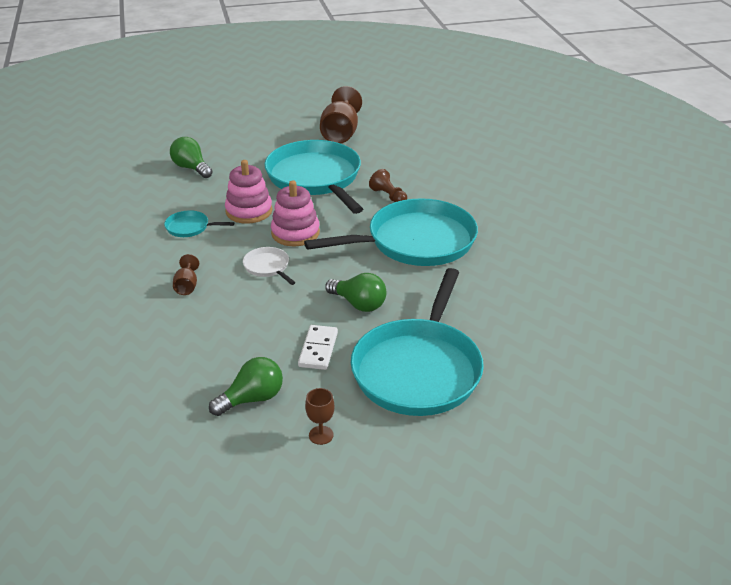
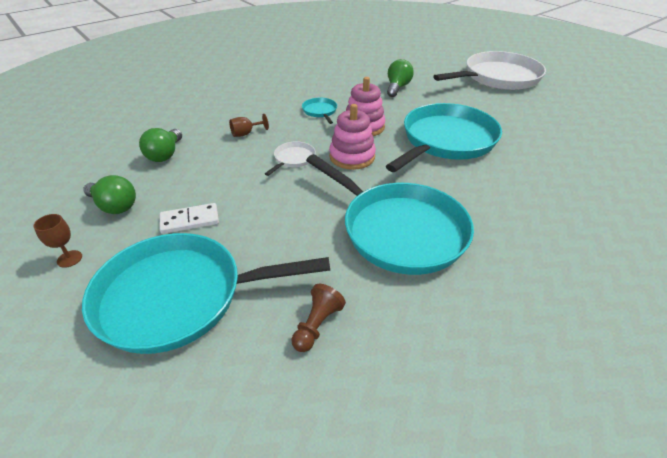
camera: 65 degrees right, 5 degrees up
brown goblet [320,86,362,144] -> none
green light bulb [325,273,386,312] -> green light bulb moved to [139,128,182,162]
brown pawn [369,169,407,202] -> brown pawn moved to [291,284,346,352]
none -> white pan [433,51,546,90]

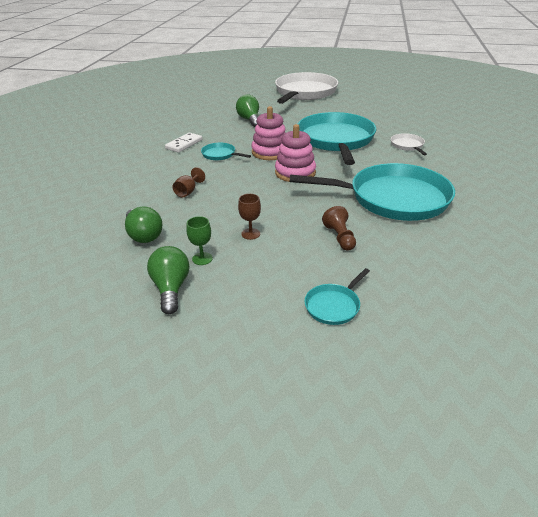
camera: 40 degrees left, 5 degrees down
brown goblet [34,214,82,268] -> brown goblet moved to [238,194,261,240]
turquoise pan [82,233,330,354] -> turquoise pan [304,268,370,325], size x0.41
green light bulb [83,175,136,214] -> green light bulb turned 90 degrees counterclockwise [147,246,189,314]
white domino [159,203,219,234] -> white domino moved to [165,133,202,153]
white pan [265,141,316,176] -> white pan moved to [391,133,427,155]
brown pawn [291,284,346,352] -> brown pawn moved to [322,206,356,251]
none -> green goblet [186,216,213,265]

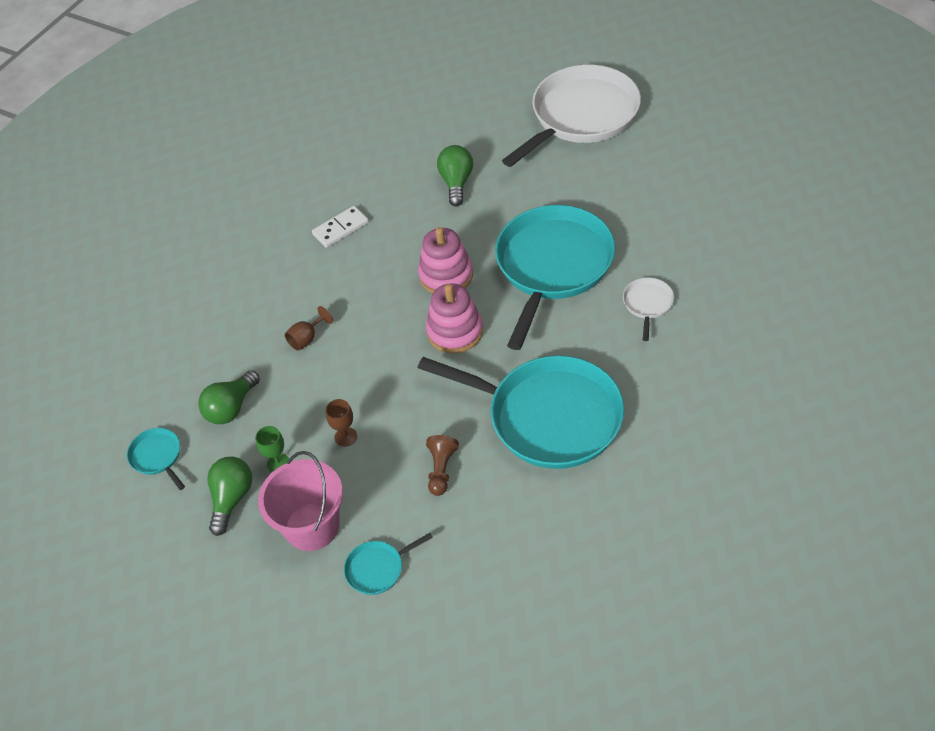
camera: 25 degrees right, 15 degrees up
green light bulb [125,207,162,243] -> green light bulb turned 45 degrees clockwise [198,370,260,424]
turquoise pan [201,143,251,160] -> turquoise pan moved to [127,428,185,490]
none -> pink bucket [258,451,343,551]

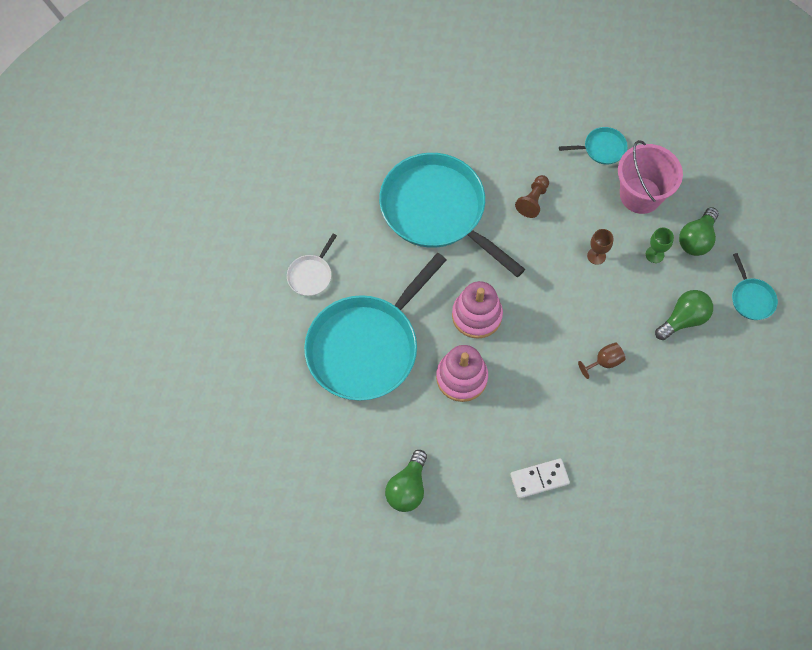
camera: 165 degrees left, 15 degrees up
white pan [502,65,641,167] -> none

